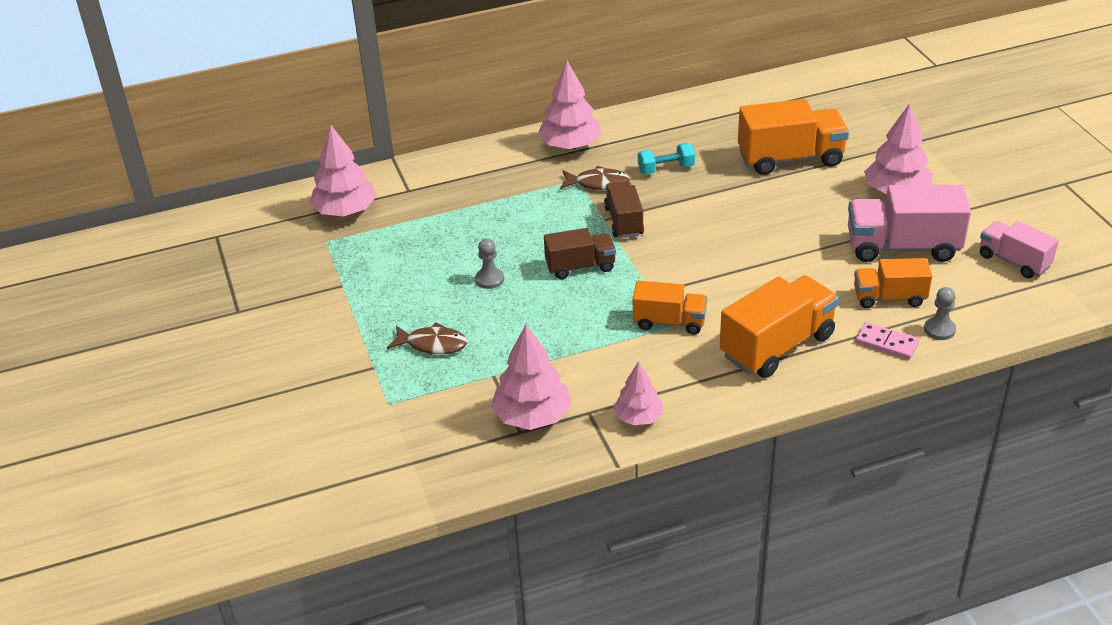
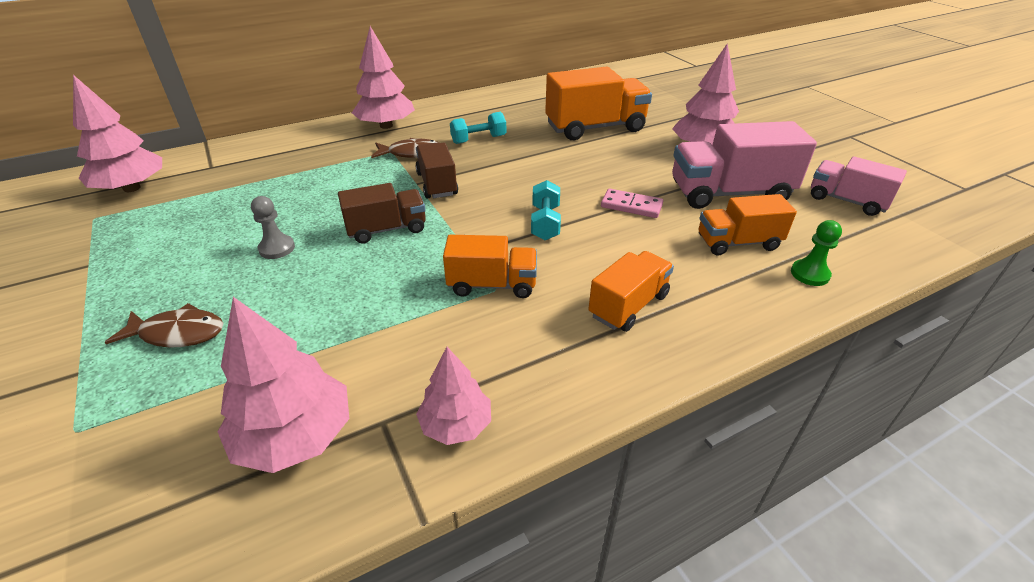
camera: 10 degrees left, 0 degrees up
orange truck [720,275,839,378] -> orange truck [588,251,674,332], size x0.61
pink domino [855,322,919,360] -> pink domino moved to [601,189,663,218]
grey pawn [924,287,956,340] -> green pawn [791,220,842,286]
none -> turquoise dumbbell [531,180,561,240]

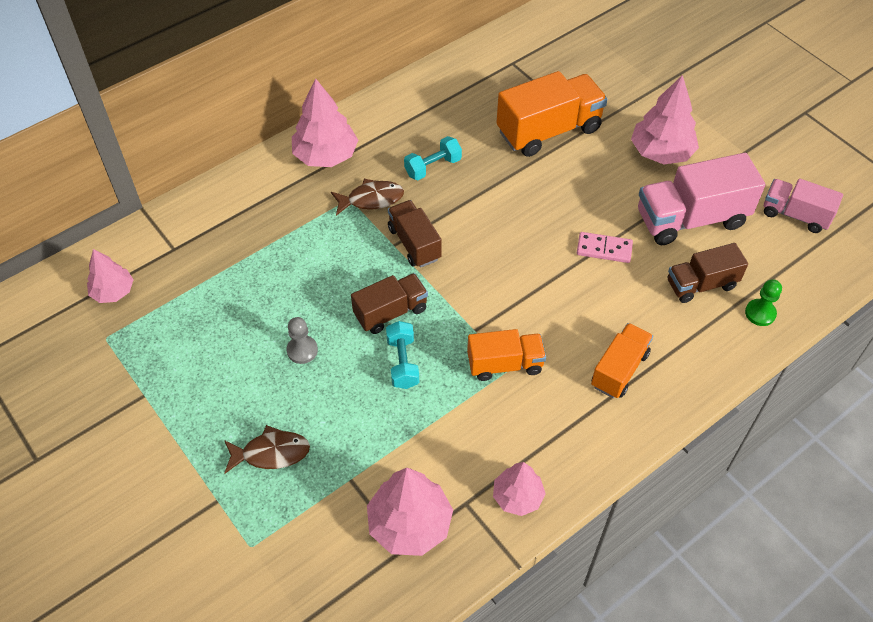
camera: 10 degrees left, 15 degrees up
pink tree [73,75,162,192] -> pink tree [87,249,134,303], size x0.62
turquoise dumbbell [531,180,561,240] -> turquoise dumbbell moved to [386,321,419,389]
orange truck [699,194,797,256] -> brown truck [668,243,748,303]

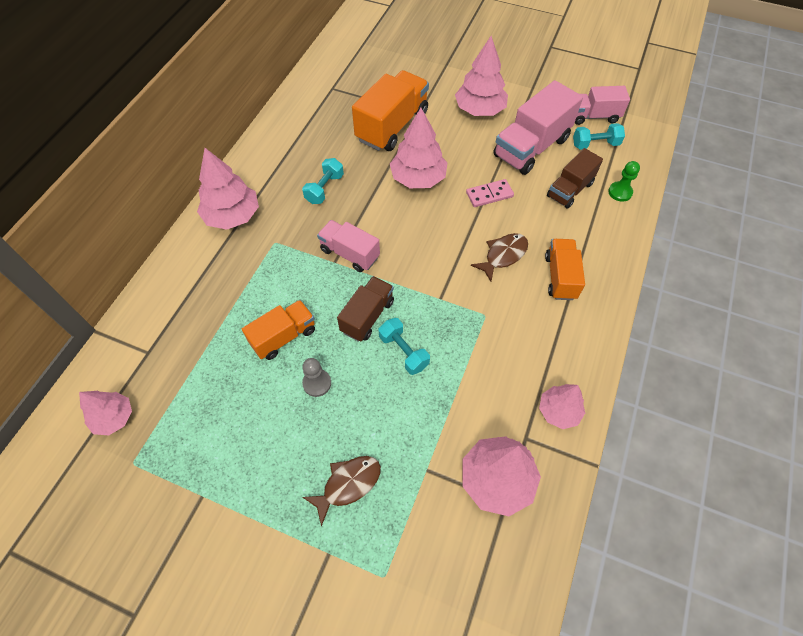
camera: 30 degrees left, 5 degrees up
brown fish [331,179,404,216] -> brown fish moved to [471,233,528,282]
brown truck [388,200,442,268] -> pink truck [317,220,380,272]
orange truck [467,329,546,381] -> orange truck moved to [242,300,315,360]
none -> pink tree [390,108,447,188]
none -> turquoise dumbbell [573,123,625,150]

